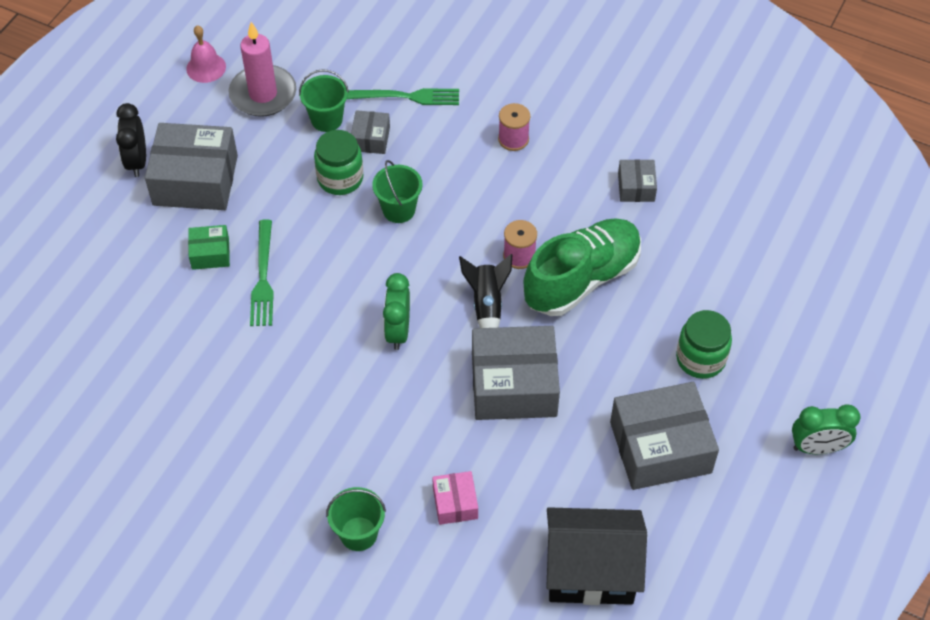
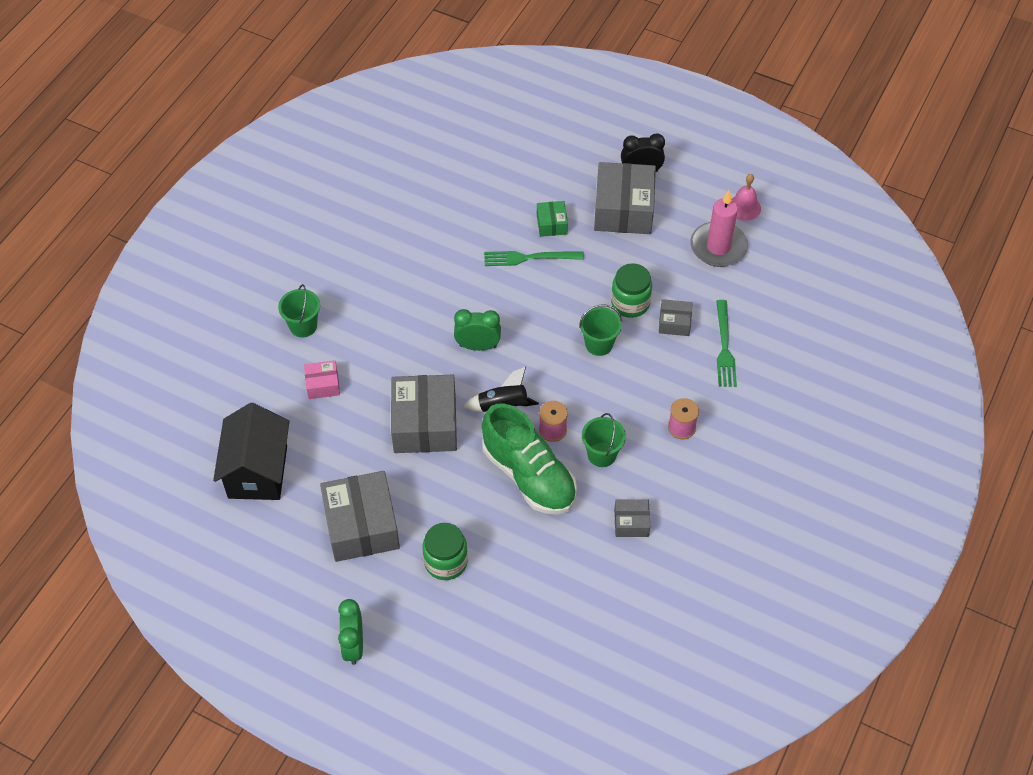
camera: 90 degrees right, 0 degrees up
green bucket [299,69,349,132] -> green bucket moved to [582,413,626,467]

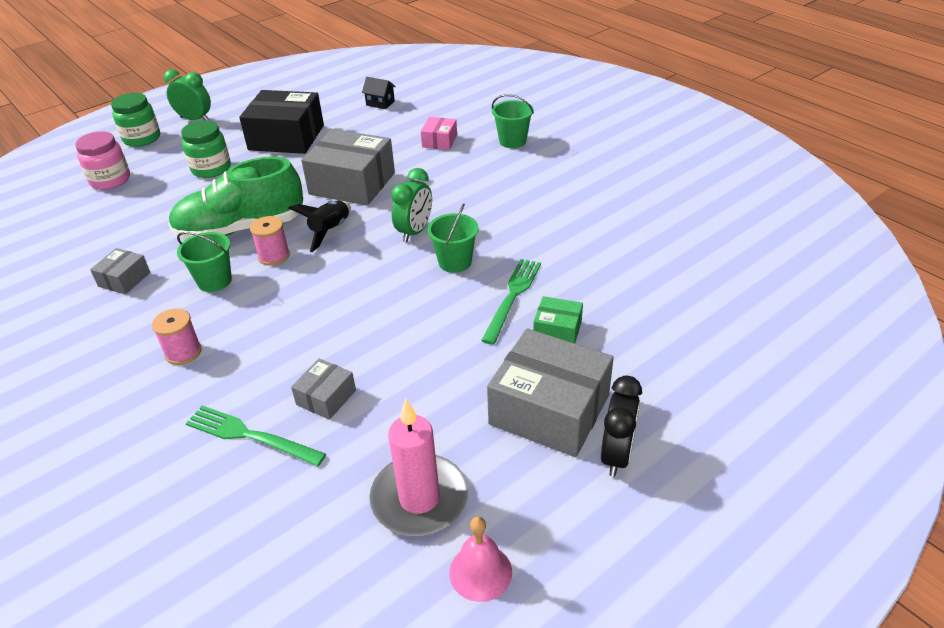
camera: 115 degrees right, 15 degrees down
black house [213,403,289,500] -> black house [362,77,396,109], size x0.42
grey box [320,471,400,562] -> black box [239,90,324,154]
green bucket [579,305,622,356] -> green bucket moved to [427,203,479,273]
green jar [611,263,652,318] -> green jar moved to [111,93,160,147]
none -> pink jar [75,131,130,190]

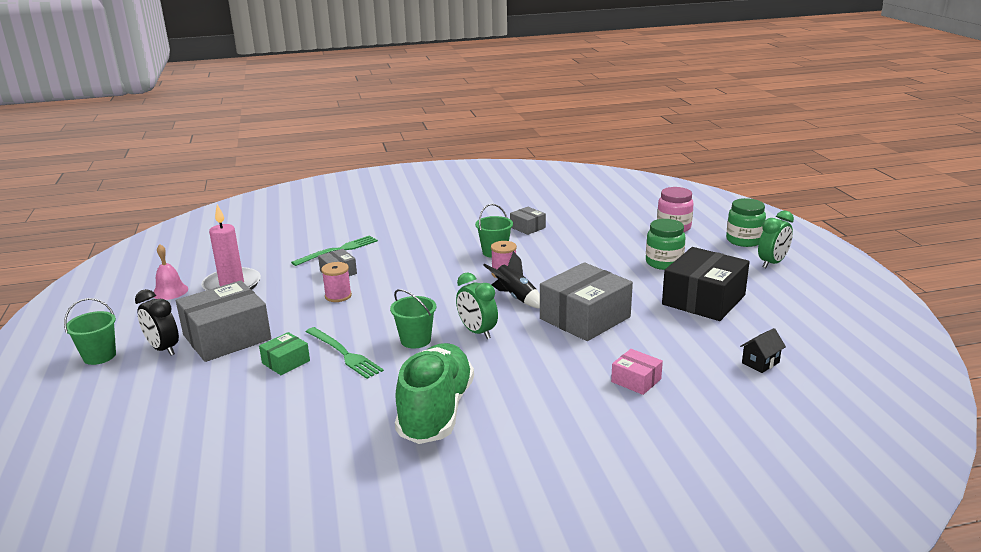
camera: 115 degrees right, 15 degrees down
pink spool [152,308,202,365] -> pink spool moved to [321,262,352,302]
green shoe [168,157,303,240] -> green shoe moved to [395,343,474,444]
green bucket [492,94,534,148] -> green bucket moved to [64,298,116,365]

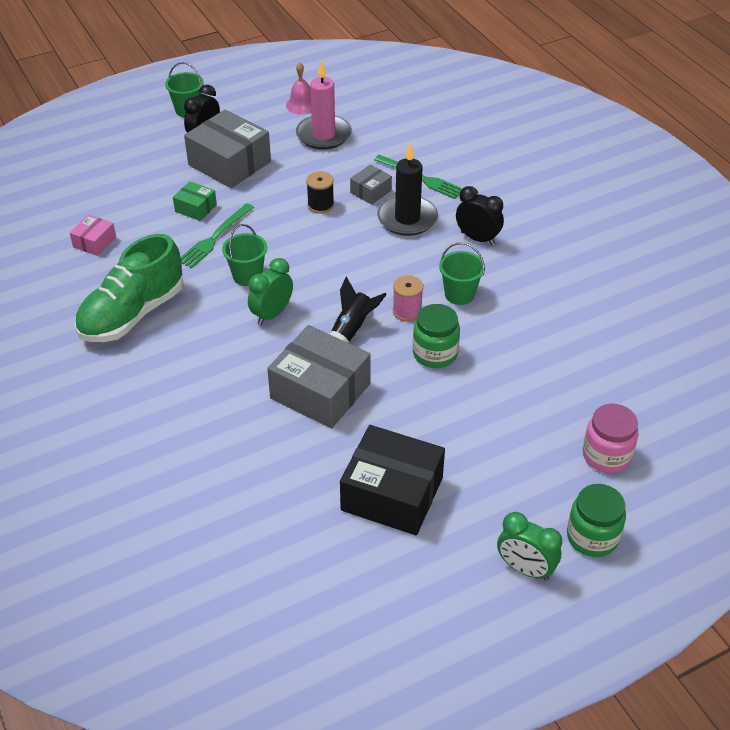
camera: 75 degrees right, 20 degrees up
pink spool [321,262,352,302] -> black spool [306,171,334,214]
green shoe [395,343,474,444] -> green shoe turned 135 degrees clockwise [75,234,183,342]
grey box [510,207,546,235] -> none
pink box [611,349,663,395] -> pink box moved to [70,214,116,256]
green jar [646,219,686,270] -> green jar moved to [413,304,460,368]
black house [740,328,786,373] -> none
none -> black candle [377,142,438,236]
none -> black clock [456,186,504,246]

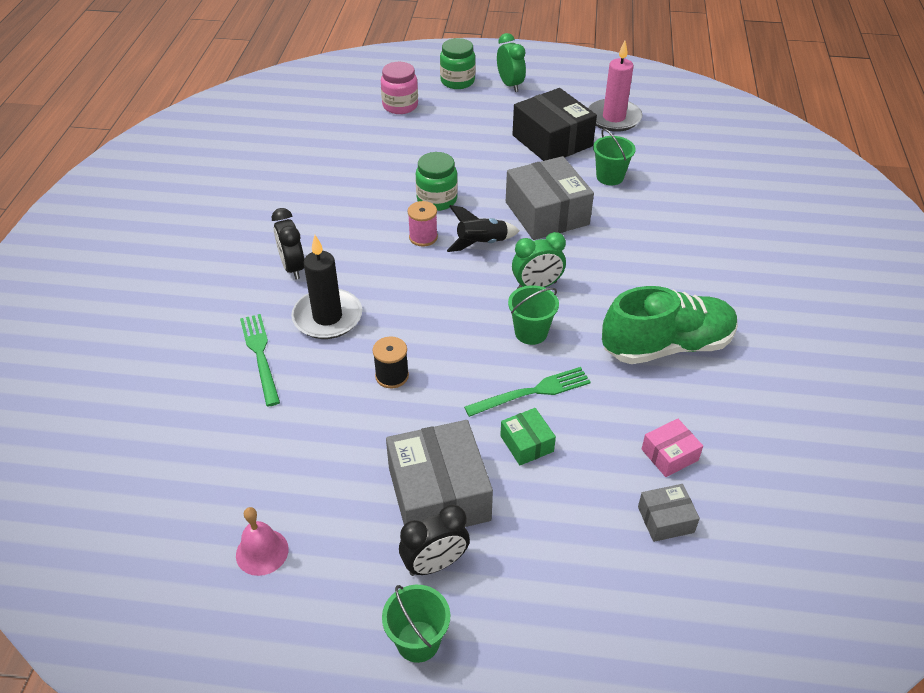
camera: 145 degrees left, 0 degrees up
pink candle [296,60,352,149] -> pink candle moved to [588,41,643,132]
grey box [350,165,392,205] -> grey box moved to [638,484,700,542]
green bucket [439,242,485,305] -> green bucket moved to [593,128,636,185]

